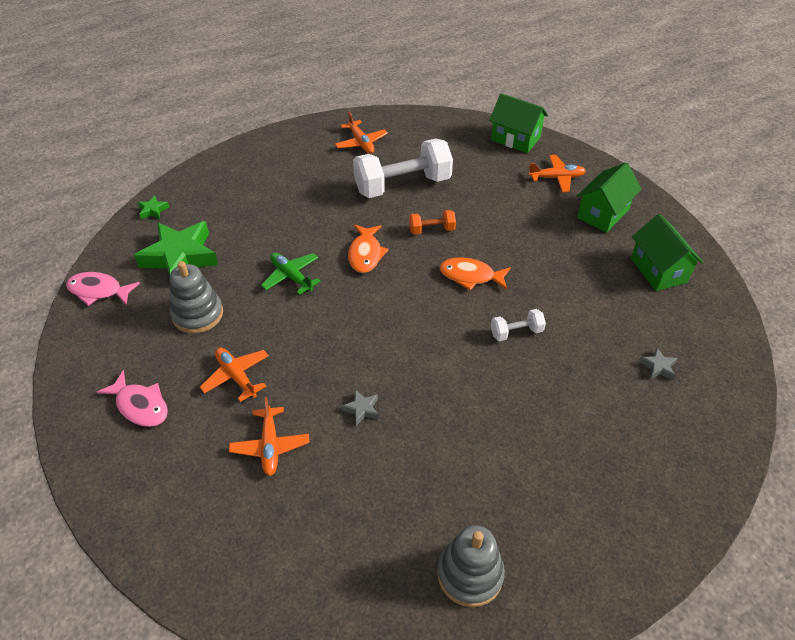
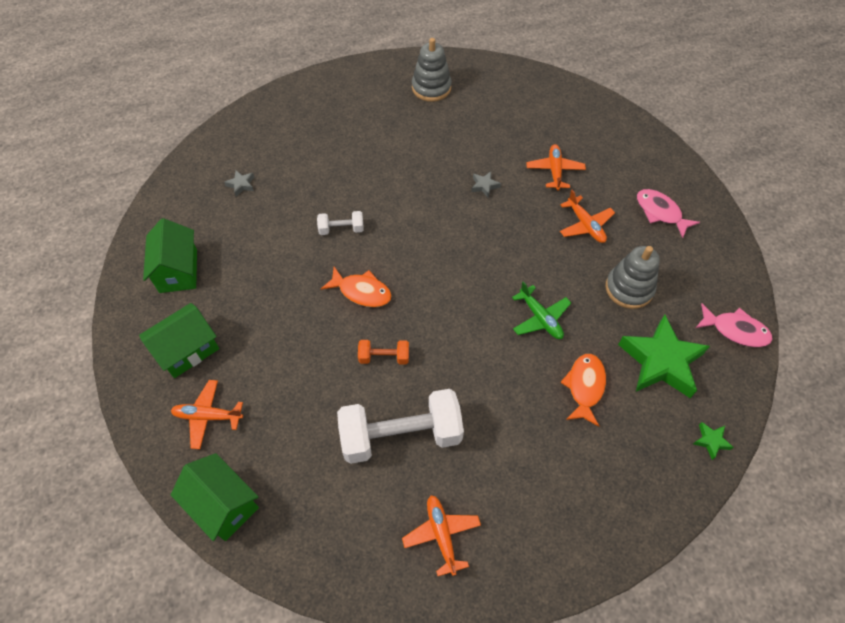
camera: 170 degrees left, 10 degrees up
orange fish [348,224,389,273] -> orange fish moved to [560,354,606,427]

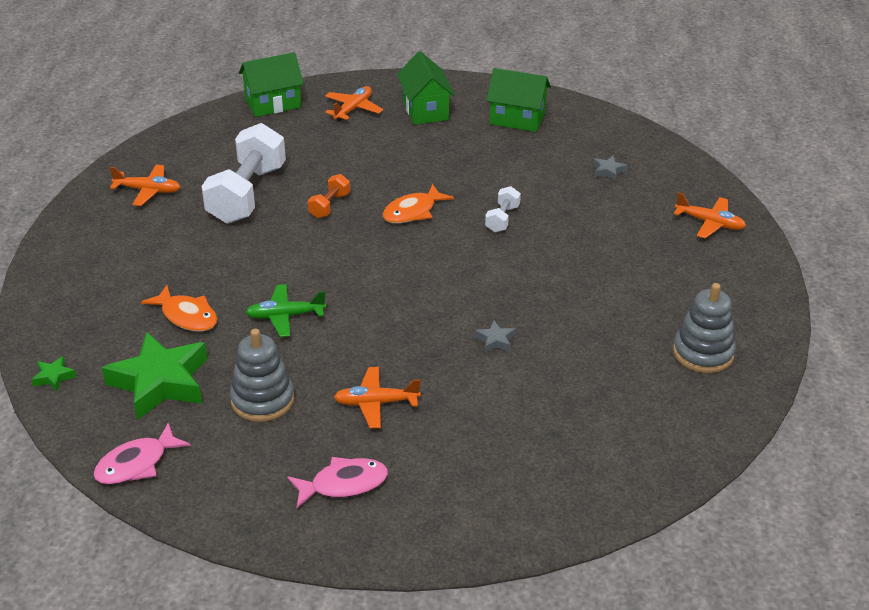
camera: 115 degrees right, 20 degrees down
orange plane [526,144,586,191] -> orange plane moved to [674,192,746,239]

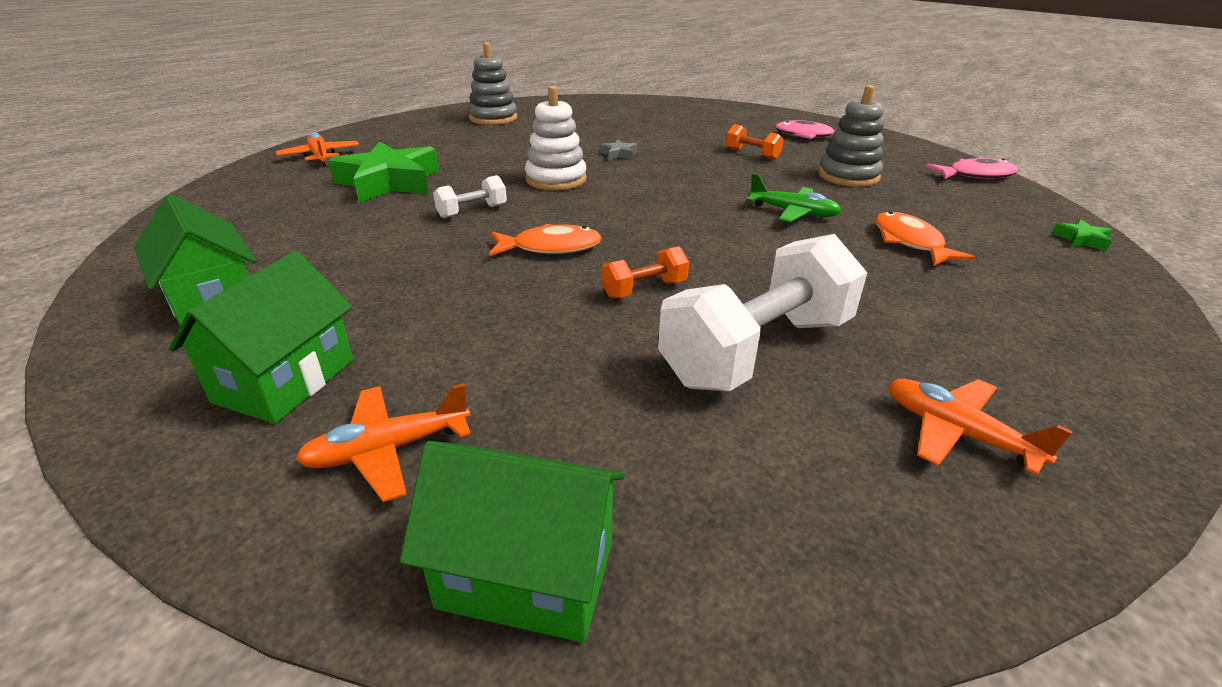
camera: 145 degrees left, 5 degrees down
green star [102,332,208,420] -> green star moved to [328,141,439,203]
orange plane [334,367,421,428] -> orange dumbbell [726,124,784,160]
grey star [593,155,628,181] -> none
none -> white stacking toy [525,86,587,191]

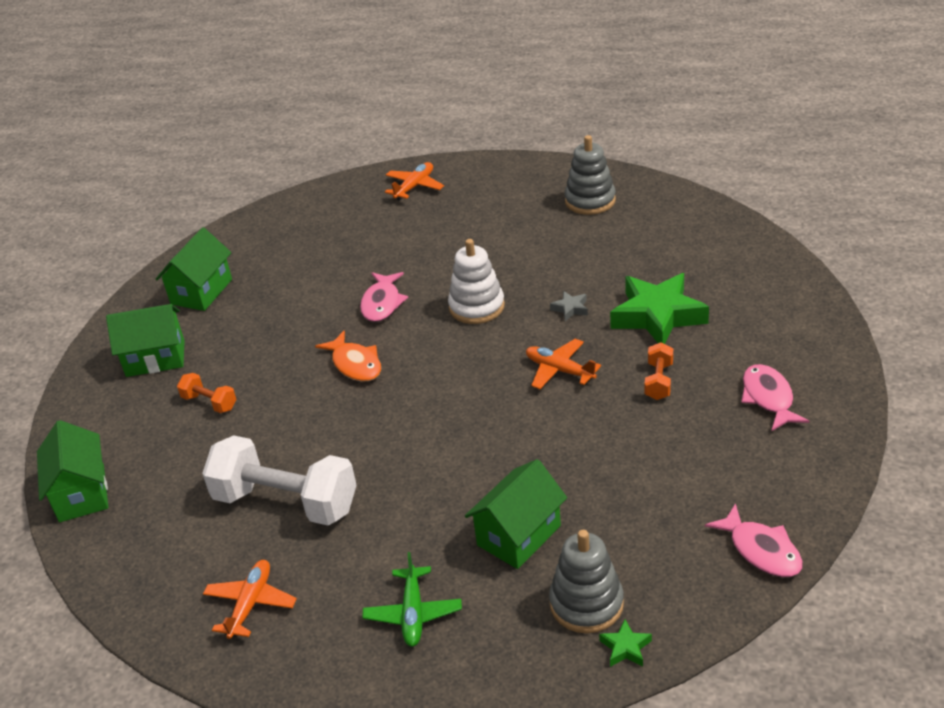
camera: 65 degrees right, 5 degrees up
orange plane [296,383,471,502] -> orange plane moved to [526,339,601,389]
green star [328,141,439,203] -> green star moved to [610,273,709,344]
white dumbbell [433,175,507,218] -> pink fish [360,272,408,322]
orange dumbbell [602,246,689,298] -> orange dumbbell moved to [177,373,236,413]
green plane [747,173,841,222] -> green plane moved to [362,552,462,647]
grey stacking toy [819,85,884,187] -> grey stacking toy moved to [549,530,624,633]
orange fish [876,212,975,266] -> green house [465,459,567,569]

